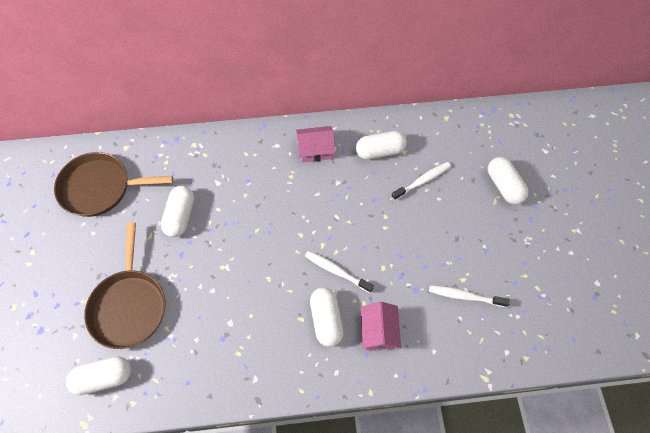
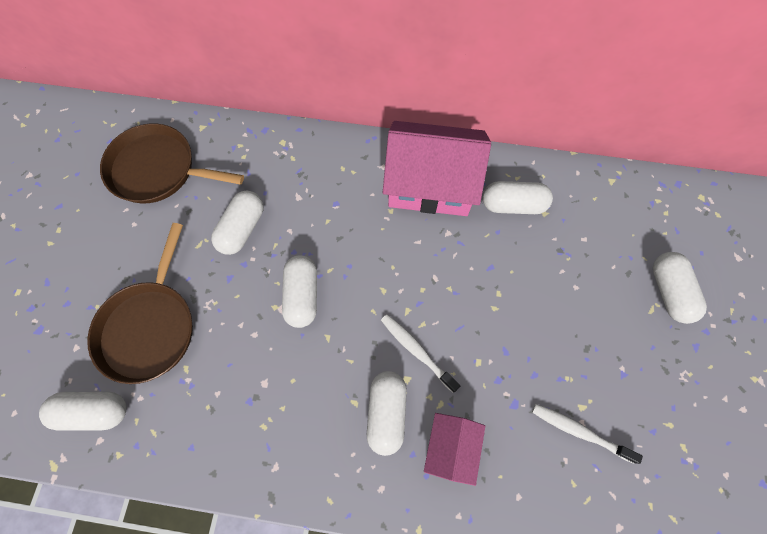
camera: 15 degrees right, 5 degrees up
pink house [296,126,335,162] -> pink house [383,121,491,216], size x1.93
white toothbrush [391,162,451,201] -> none
none -> white capsule [282,255,317,328]

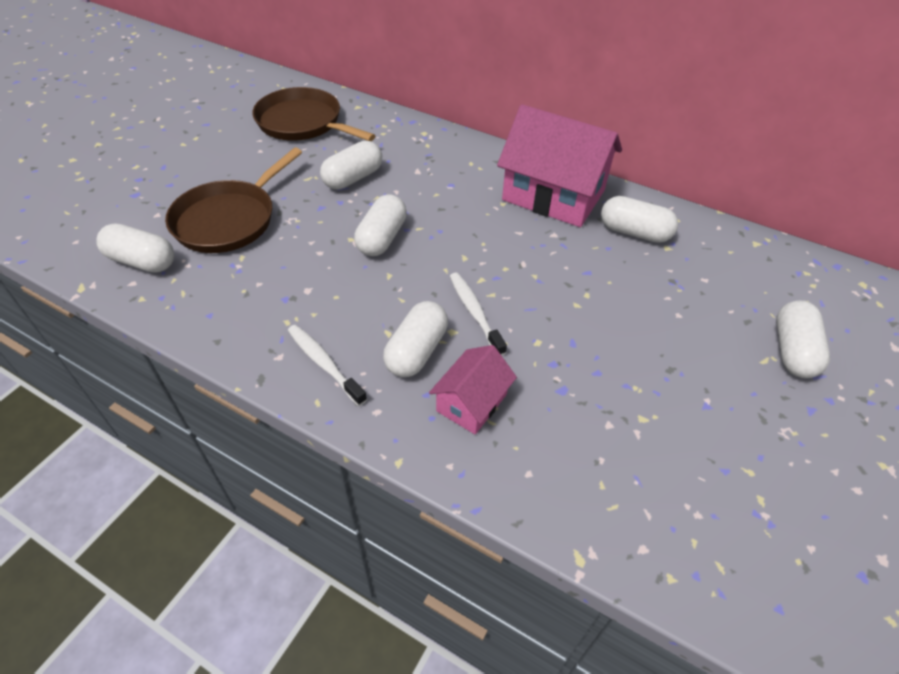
camera: 20 degrees right, 20 degrees down
white toothbrush [532,404,643,464] -> white toothbrush moved to [288,325,367,406]

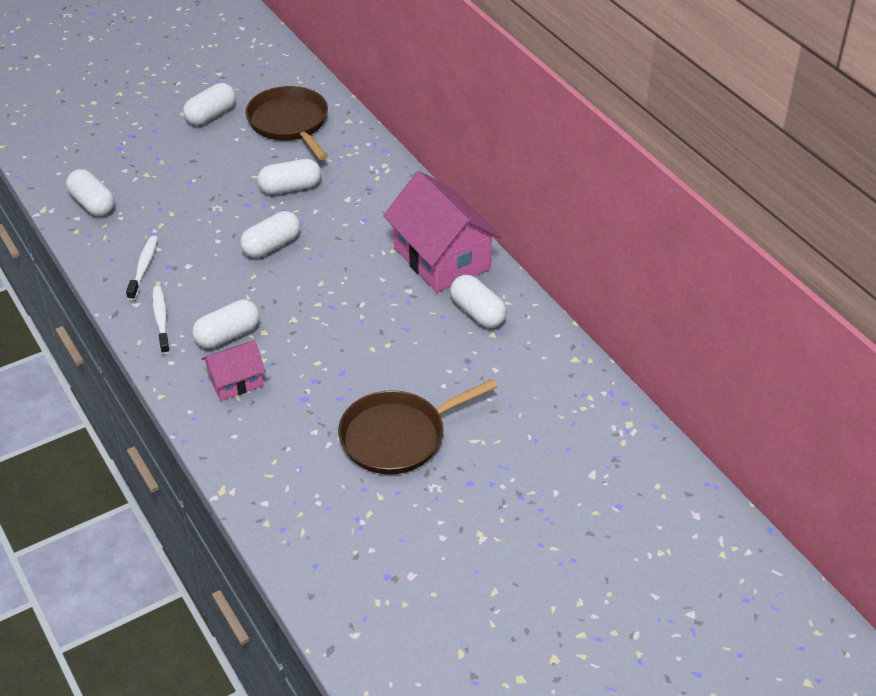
camera: 30 degrees right, 5 degrees down
brown pan [165,148,302,253] -> brown pan moved to [338,379,497,474]
white toothbrush [450,273,507,356] -> white toothbrush moved to [126,236,158,301]
white capsule [776,300,830,378] -> white capsule moved to [183,83,236,125]

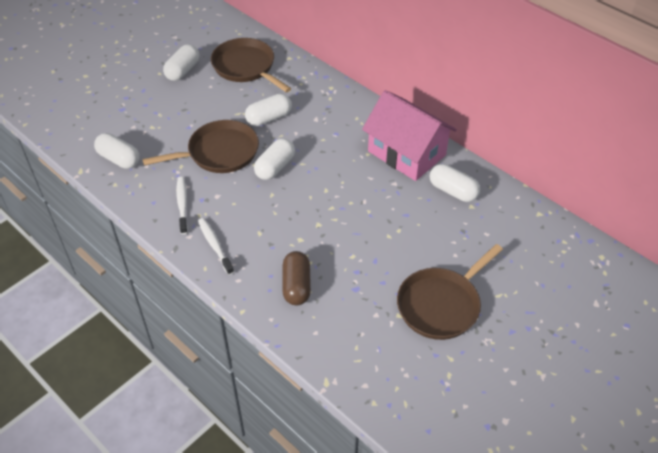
camera: 15 degrees left, 5 degrees up
white capsule [192,299,260,348] -> none
pink house [201,341,266,401] -> brown capsule [282,251,311,305]
none -> brown pan [142,120,259,173]

